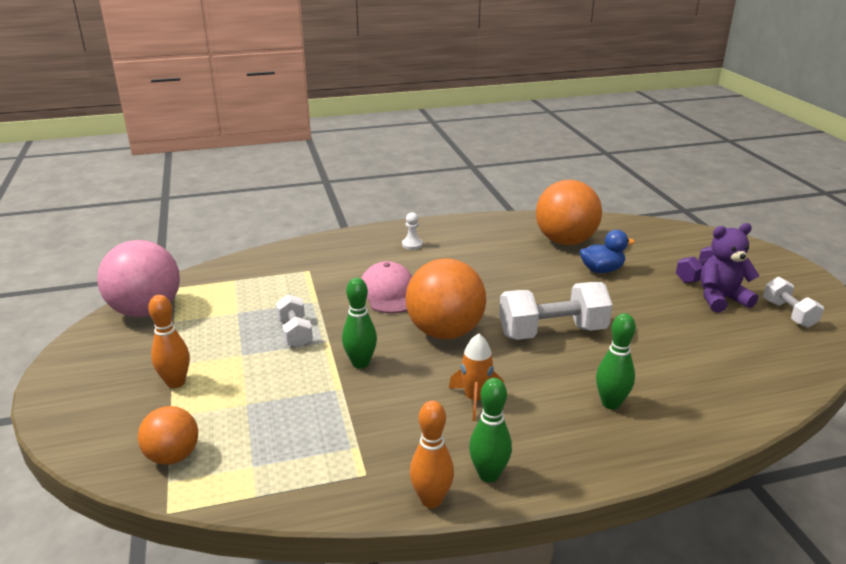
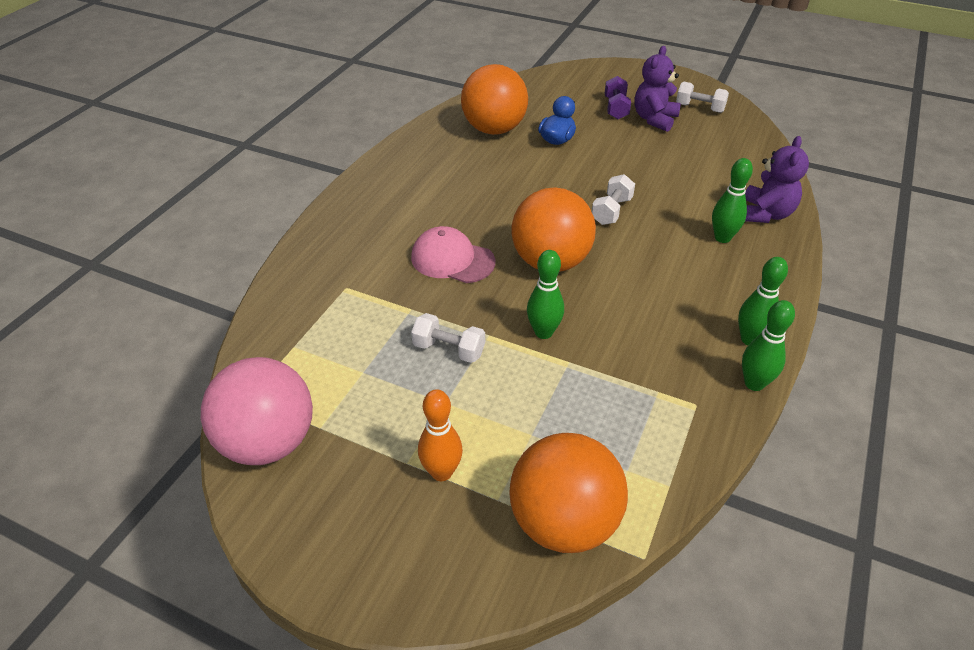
camera: 50 degrees left, 15 degrees up
orange ball [138,406,198,465] -> orange ball [509,433,628,553], size x1.75
white pawn [402,212,423,250] -> none
orange bowling pin [410,401,454,508] -> green bowling pin [742,300,795,391]
orange rocket [449,334,504,421] -> none
white dumbbell [499,282,613,340] -> white dumbbell [592,174,635,225], size x0.58
none -> purple teddy bear [745,136,809,223]

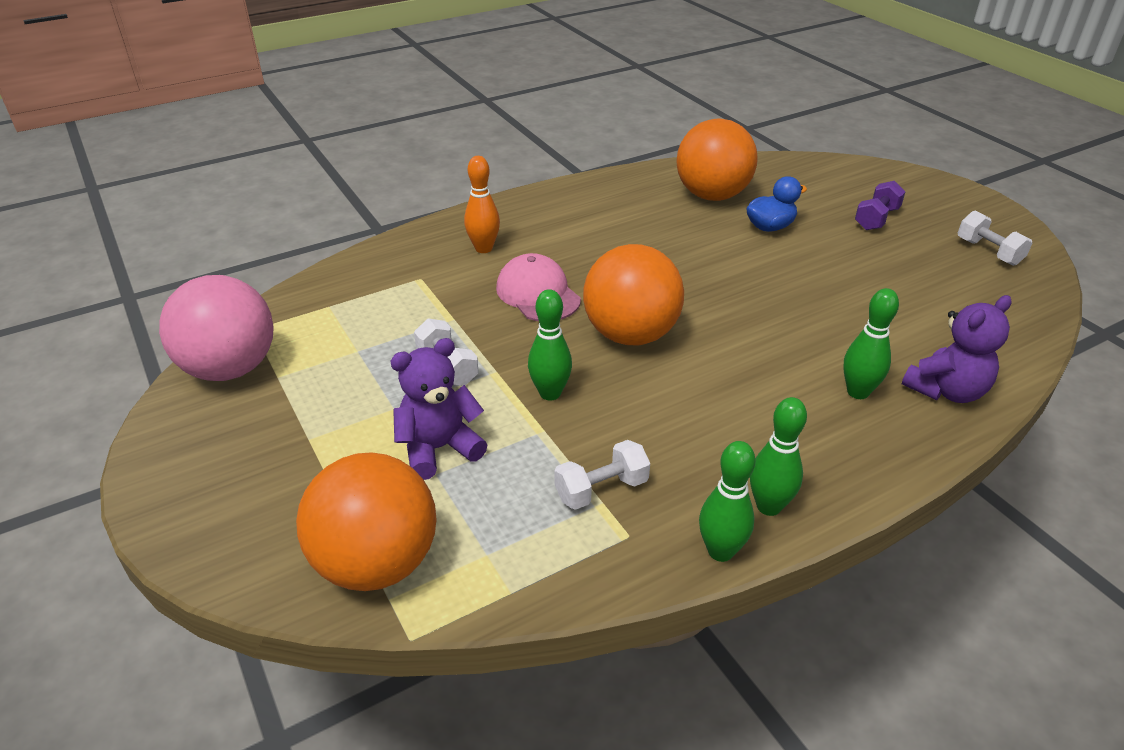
camera: 35 degrees right, 5 degrees down
orange bowling pin [418,389,463,481] -> orange bowling pin moved to [464,156,500,253]
white dumbbell [592,174,635,225] -> white dumbbell moved to [554,440,650,510]
purple teddy bear [634,46,680,132] -> purple teddy bear moved to [391,338,487,480]

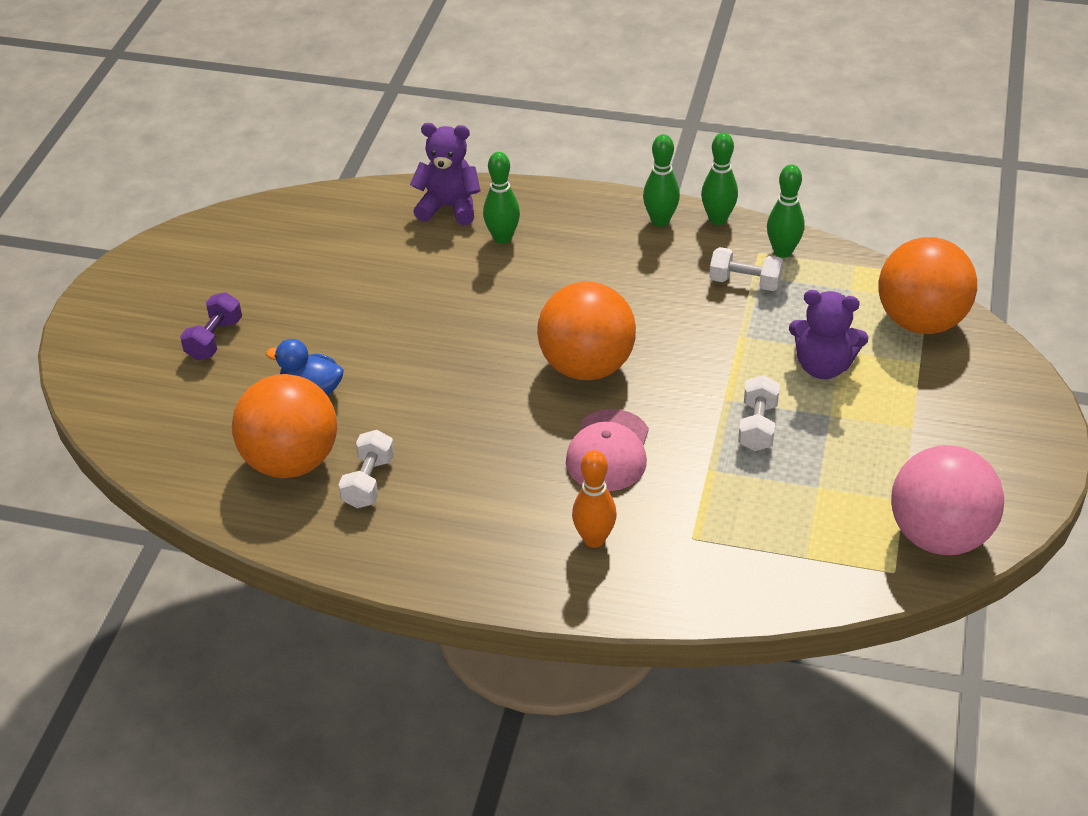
camera: 135 degrees left, 5 degrees up
green bowling pin [528,289,572,400] -> green bowling pin moved to [767,164,805,258]
purple dumbbell [855,181,905,230] -> purple dumbbell turned 60 degrees counterclockwise [180,292,242,360]
white dumbbell [958,210,1032,266] -> white dumbbell moved to [338,430,395,508]

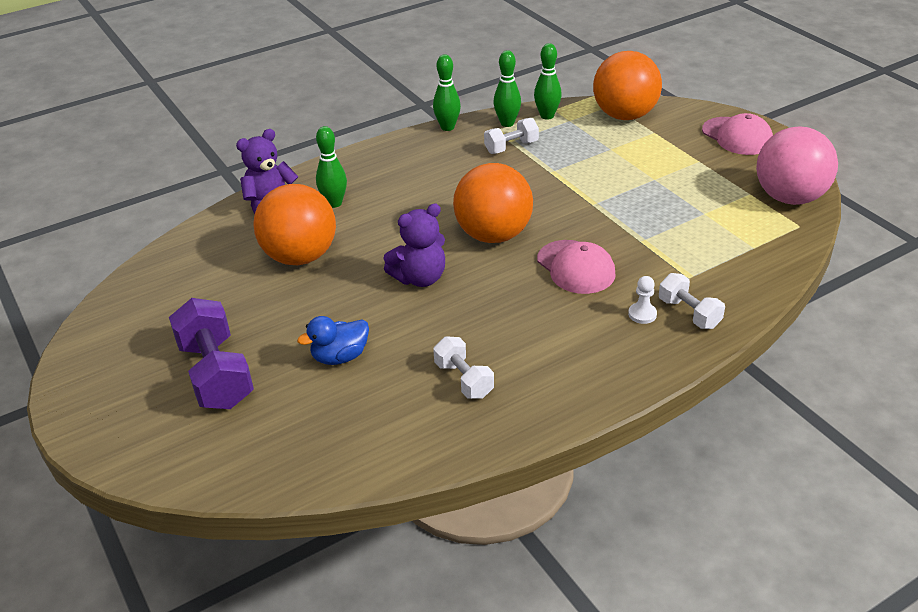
camera: 45 degrees left, 5 degrees down
purple dumbbell [180,292,242,360] -> purple dumbbell [169,298,254,409], size x1.73
orange ball [232,374,337,478] -> orange ball moved to [253,184,336,265]
orange bowling pin [572,450,617,548] -> white pawn [628,276,657,324]
green bowling pin [643,134,680,227] -> green bowling pin moved to [534,43,562,120]
white dumbbell [738,375,780,451] -> white dumbbell moved to [659,273,725,329]
purple teddy bear [789,290,869,379] -> purple teddy bear moved to [384,203,445,287]
none -> pink cap [702,113,773,155]

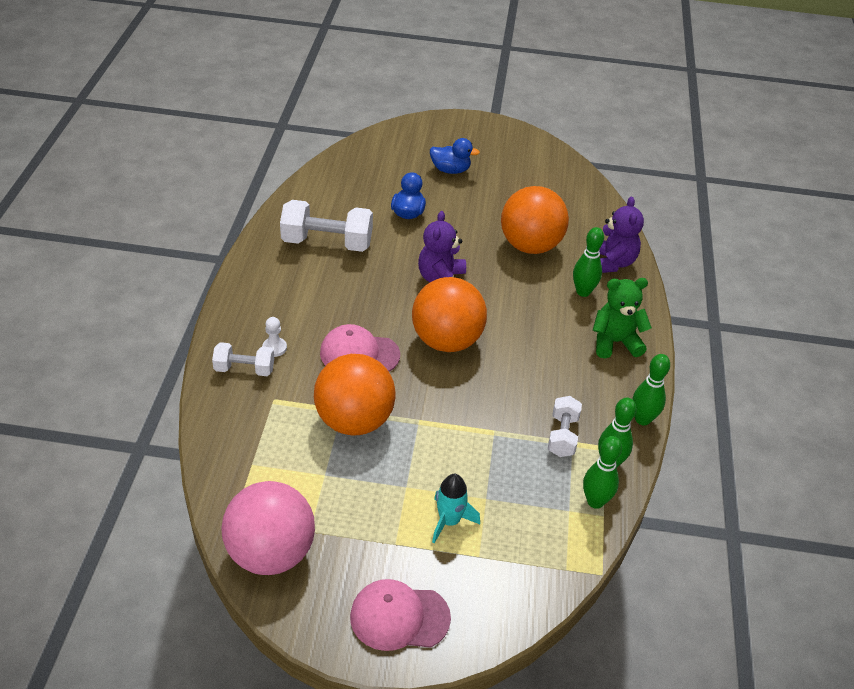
camera: 125 degrees right, 5 degrees up
purple dumbbell [169,298,254,409] -> blue duck [430,138,480,174]
white dumbbell [433,336,494,399] -> white dumbbell [280,200,373,252], size x1.73
orange ball [593,51,662,120] -> orange ball moved to [314,354,396,435]
none -> turquoise rocket [432,474,480,543]
none -> green teddy bear [593,278,652,358]

